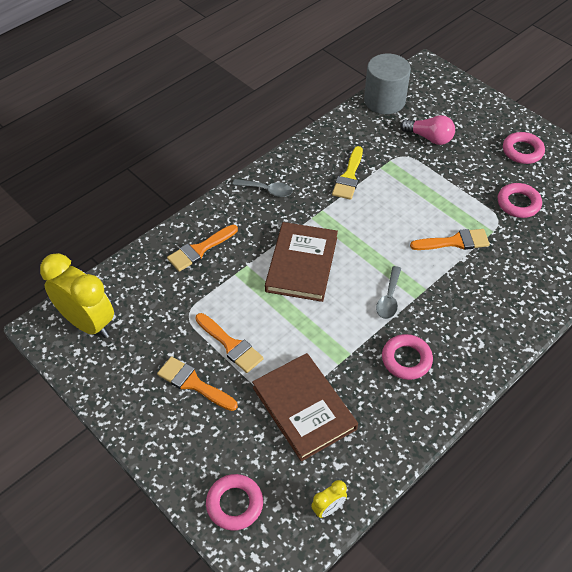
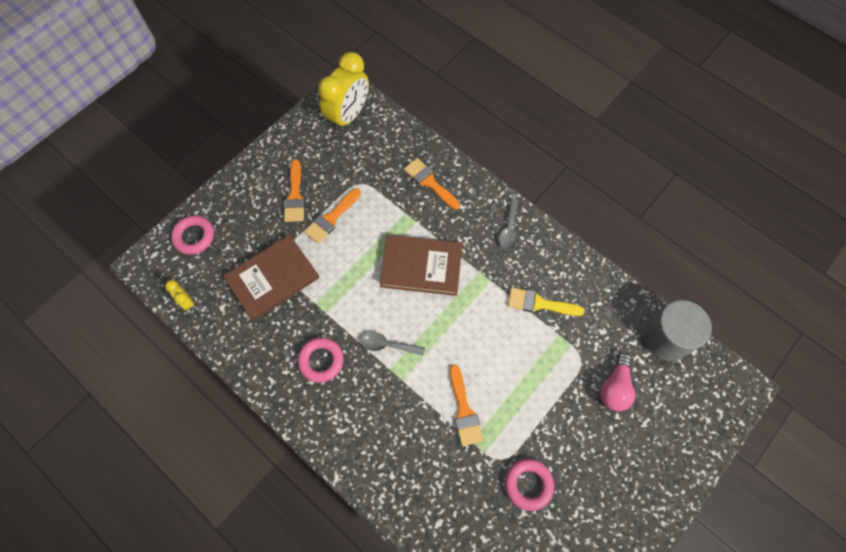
camera: 85 degrees right, 15 degrees up
orange brush [157,356,238,411] -> orange brush turned 150 degrees clockwise [284,160,305,222]
pink ring [503,132,545,164] -> none

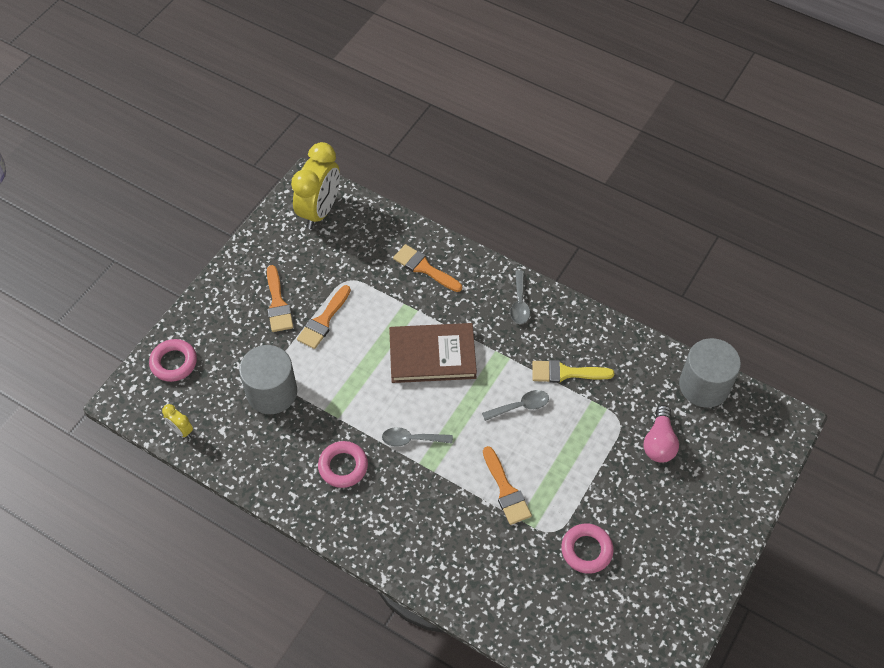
camera: 10 degrees left, 10 degrees down
brown book [223,235,319,321] -> grey cylinder [239,345,297,414]
none -> grey spoon [482,390,549,421]

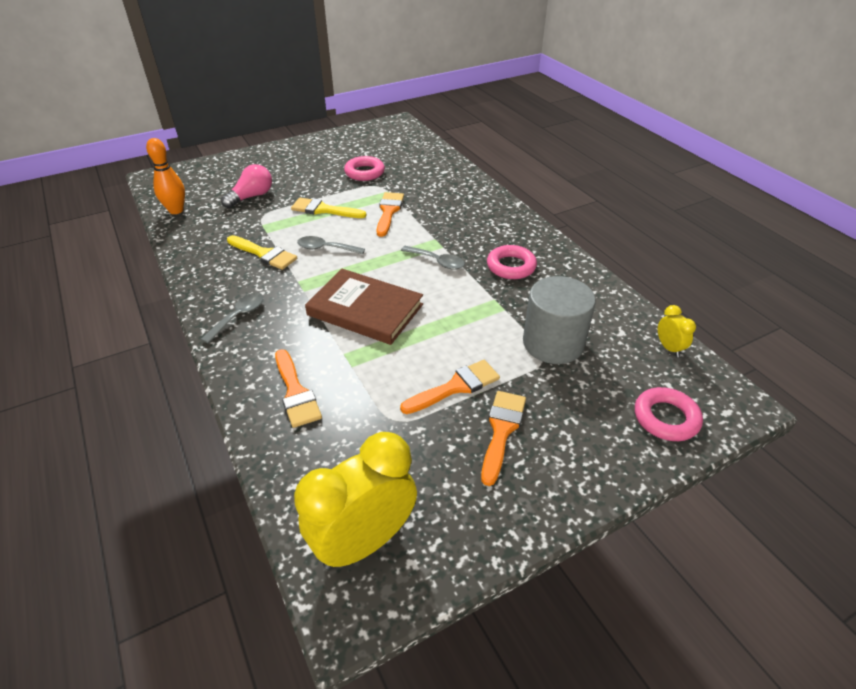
camera: 150 degrees left, 15 degrees down
grey cylinder [679,338,741,408] -> orange bowling pin [146,138,185,214]
none -> yellow brush [291,198,366,218]

